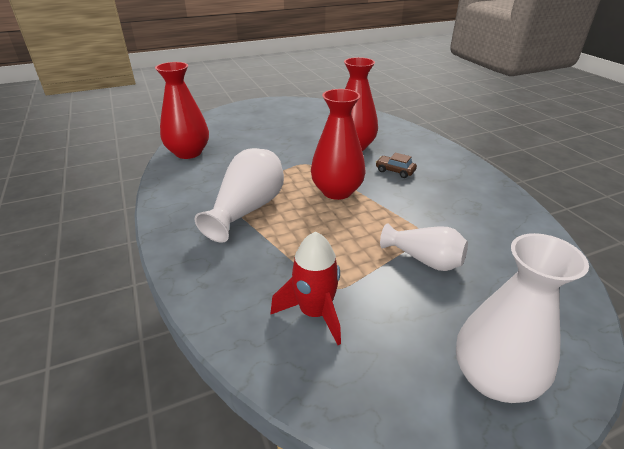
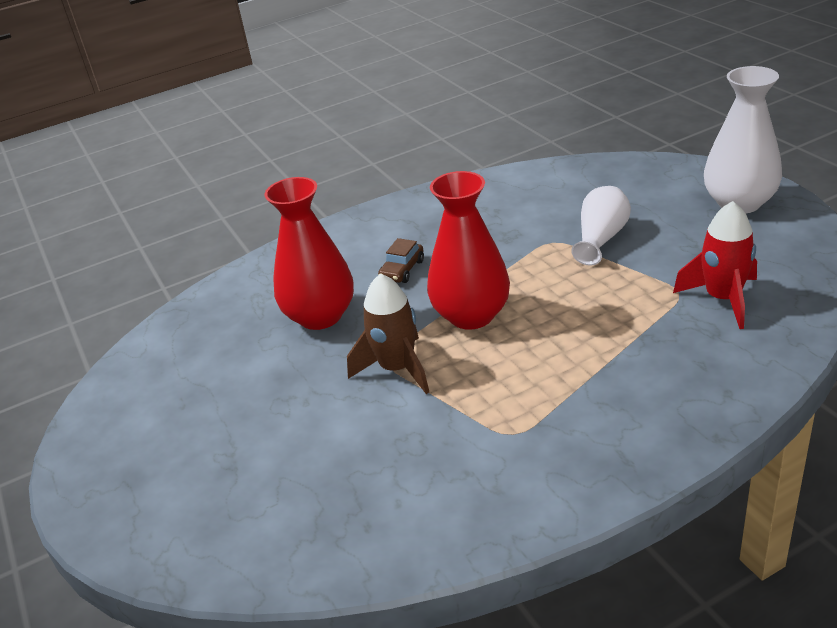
camera: 90 degrees left, 0 degrees up
red vase [155,62,209,159] -> none
white vase [194,148,284,243] -> none
none -> brown rocket [347,274,429,394]

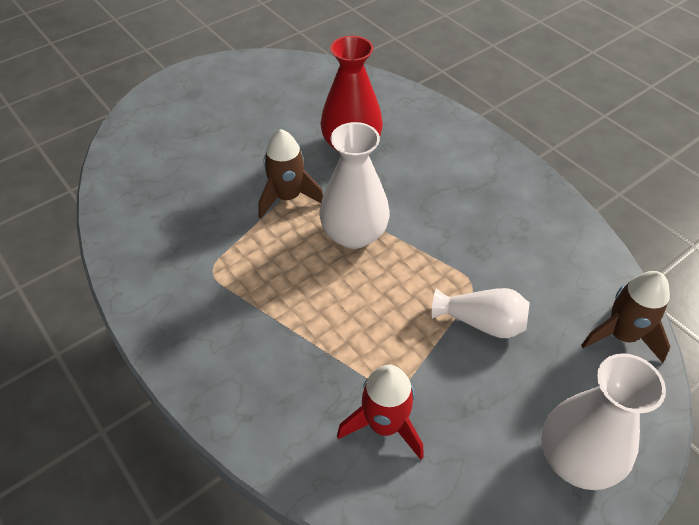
camera: 75 degrees right, 15 degrees up
brown car [378,238,424,283] -> none
red vase [427,171,510,330] -> white vase [319,122,390,249]
none -> brown rocket [581,271,671,363]

